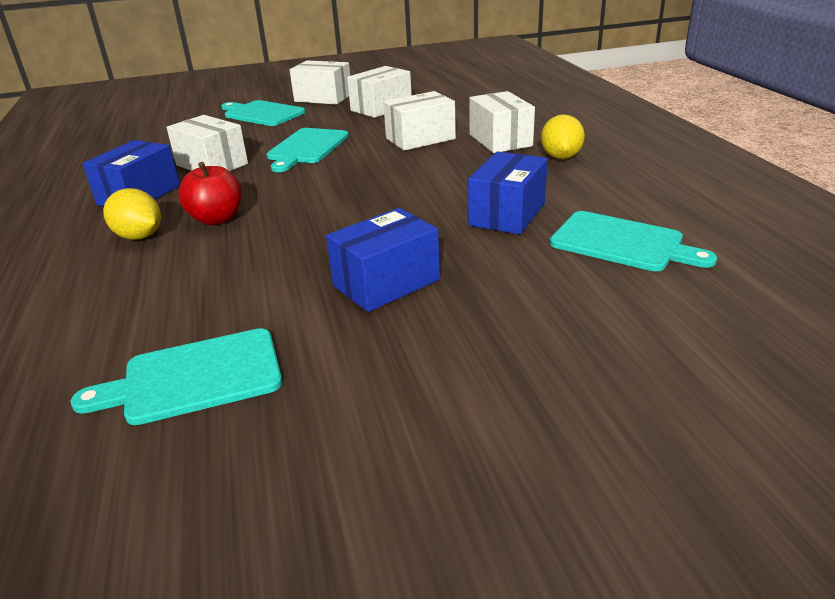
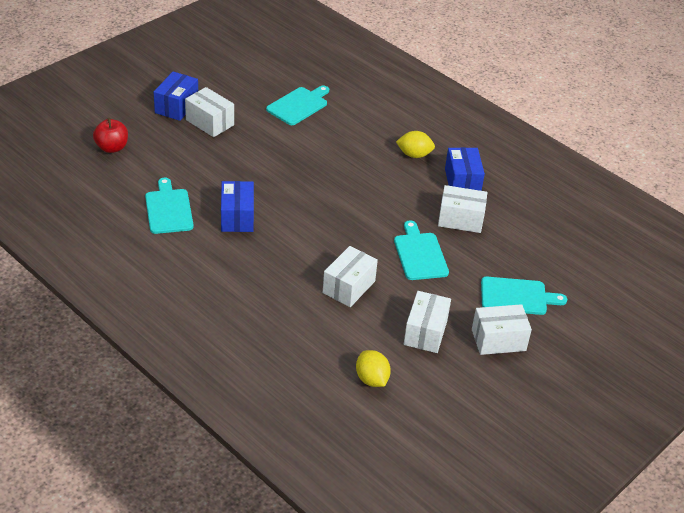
camera: 145 degrees right, 10 degrees up
red apple [178,162,242,225] -> red apple moved to [93,118,128,153]
blue box [326,208,440,312] -> blue box moved to [154,72,198,121]
white box [469,91,535,153] -> white box moved to [185,87,234,137]
yellow lemon [541,114,585,159] -> yellow lemon moved to [356,350,391,387]
turquoise cutting board [550,211,717,271] -> turquoise cutting board turned 75 degrees clockwise [145,178,194,234]

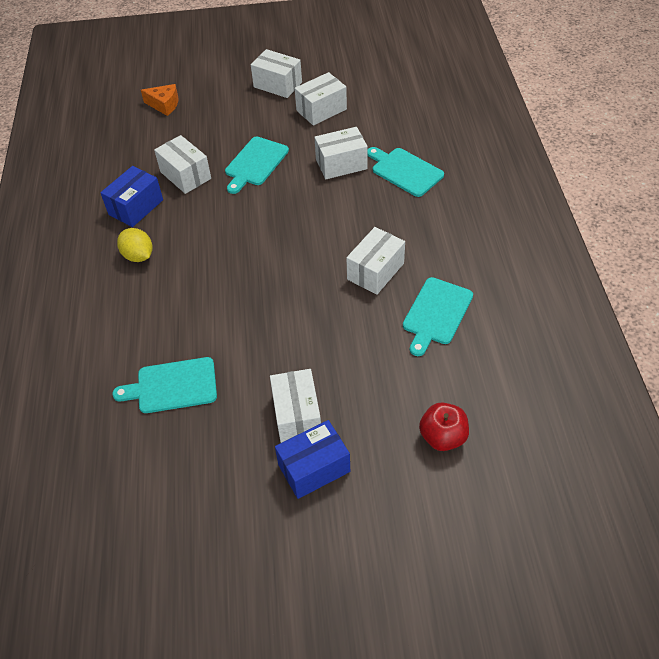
camera: 135 degrees left, 10 degrees up
blue box [221,181,254,232] -> white box [346,227,405,295]
yellow lemon [356,350,391,387] -> none
turquoise cutting board [481,277,567,315] -> turquoise cutting board moved to [368,147,444,197]
none -> orange cheese [141,84,178,116]

